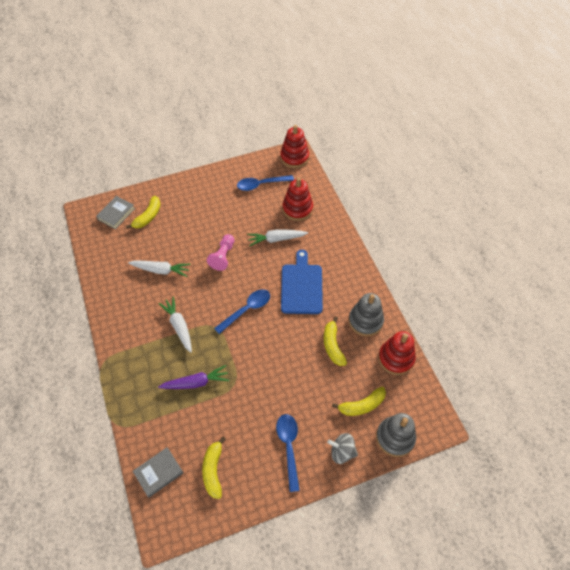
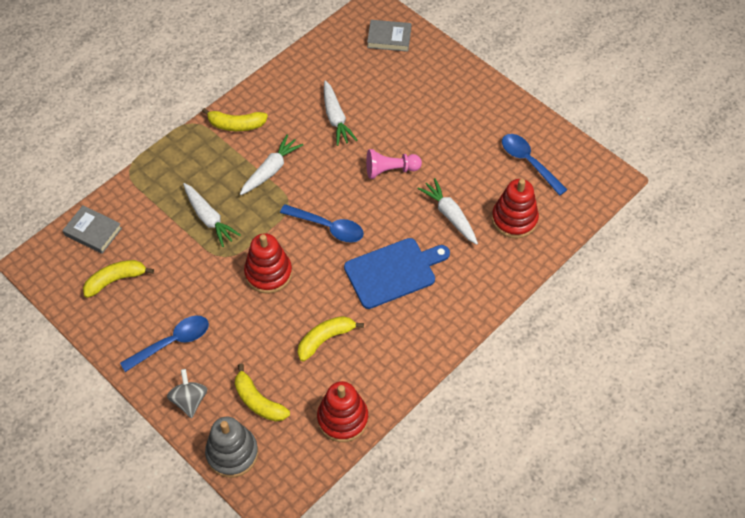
camera: 65 degrees right, 0 degrees up
yellow banana [126,196,161,229] -> yellow banana moved to [202,108,268,131]
purple carrot [158,365,229,389] -> white carrot [183,183,241,247]
red stacking toy [280,125,309,168] -> red stacking toy moved to [244,233,292,294]
grey stacking toy [349,293,384,336] -> none

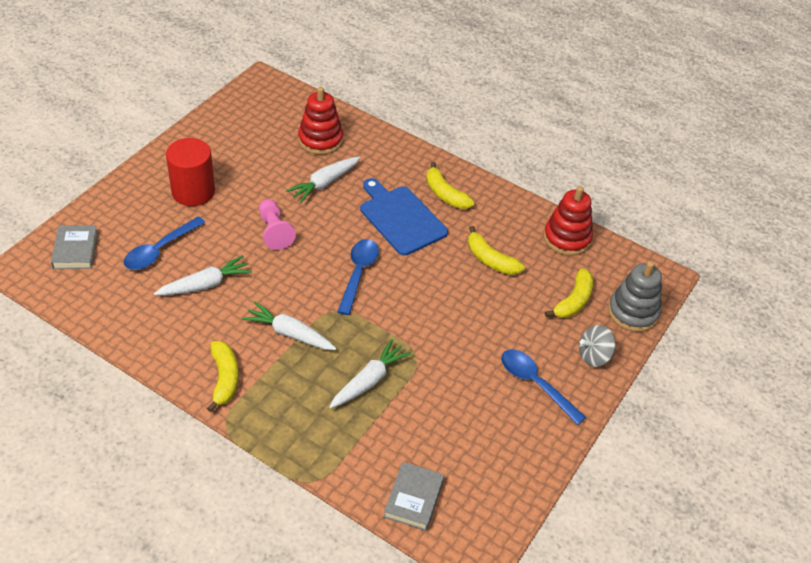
camera: 105 degrees left, 10 degrees down
yellow banana [83,260,154,298] -> yellow banana moved to [426,162,475,209]
red stacking toy [244,233,292,294] -> none
blue spoon [502,134,567,196] -> blue spoon moved to [124,217,205,270]
none -> red cylinder [166,138,215,206]

